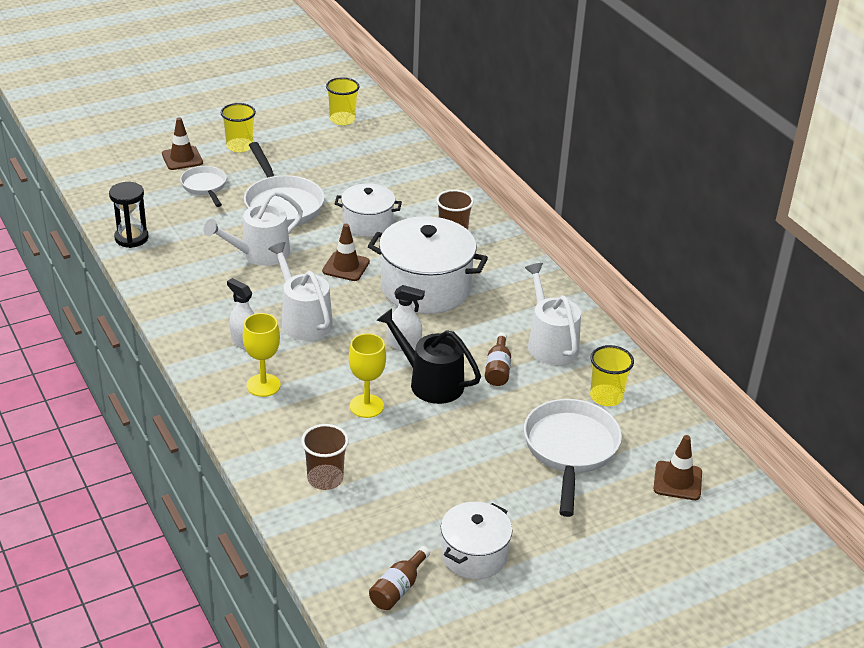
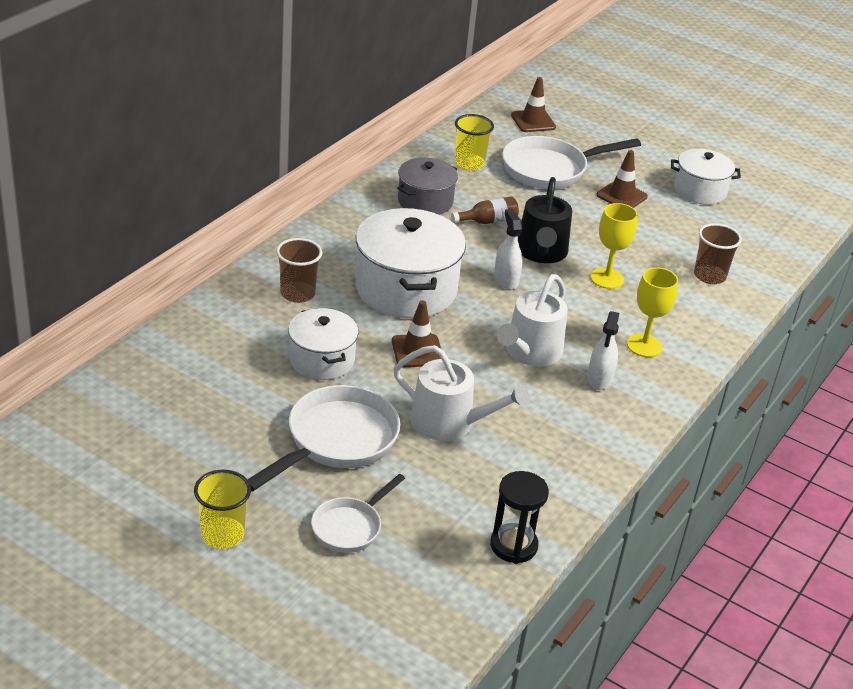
camera: 120 degrees left, 0 degrees up
brown traffic cone [162,117,203,170] -> brown traffic cone moved to [596,150,648,208]
yellow cup [326,77,360,125] -> none
brown bottle [369,546,430,610] -> none
white watering can [525,263,581,365] -> grey pot [397,158,458,215]

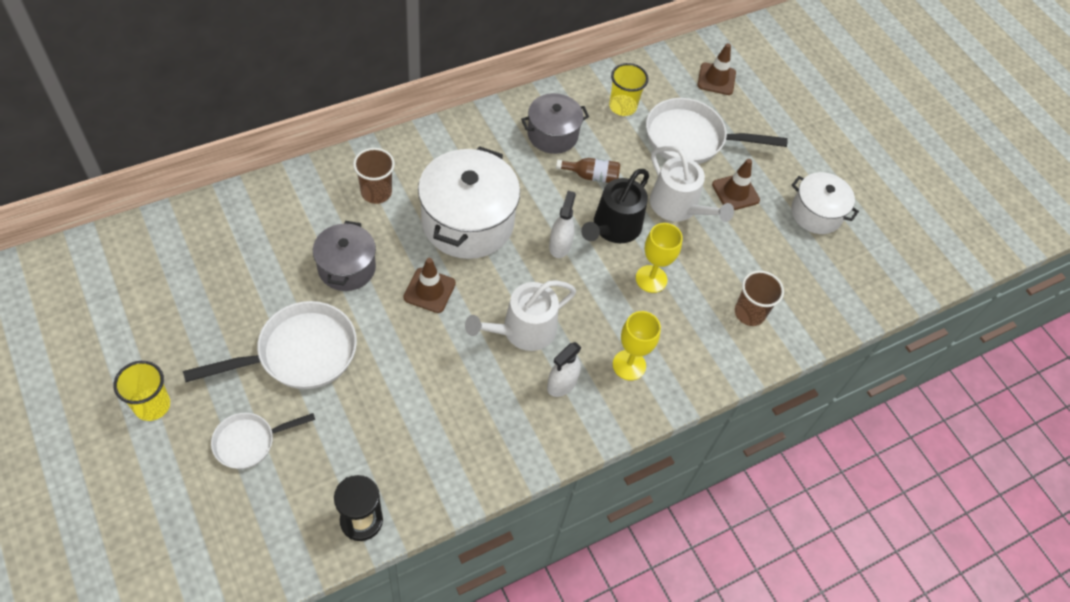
camera: 25 degrees right, 20 degrees up
white pot [288,308,359,380] -> grey pot [313,221,376,291]
white watering can [393,345,529,441] -> white watering can moved to [650,146,734,222]

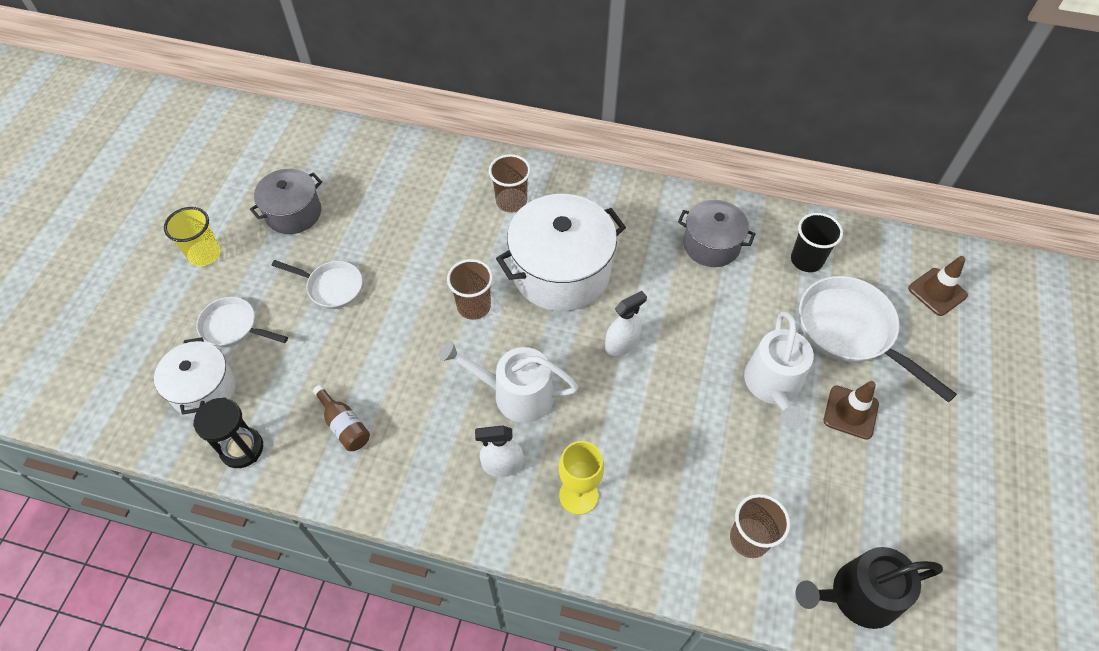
camera: 50 degrees right, 0 degrees up
white pan [183,301,357,389] -> white pan [271,260,363,309], size x0.58
grey pot [313,221,376,291] -> grey pot moved to [250,169,322,234]
brown traffic cone [403,258,456,313] -> brown cup [447,259,493,320]
brown bottle [556,158,620,183] -> brown bottle moved to [313,385,370,451]
black watering can [581,169,649,243] -> black watering can moved to [795,547,943,629]
yellow cup [609,63,648,116] -> black cup [791,213,843,272]
yellow goblet [636,223,683,293] -> none
white pot [791,172,859,234] -> white pot moved to [154,337,236,417]

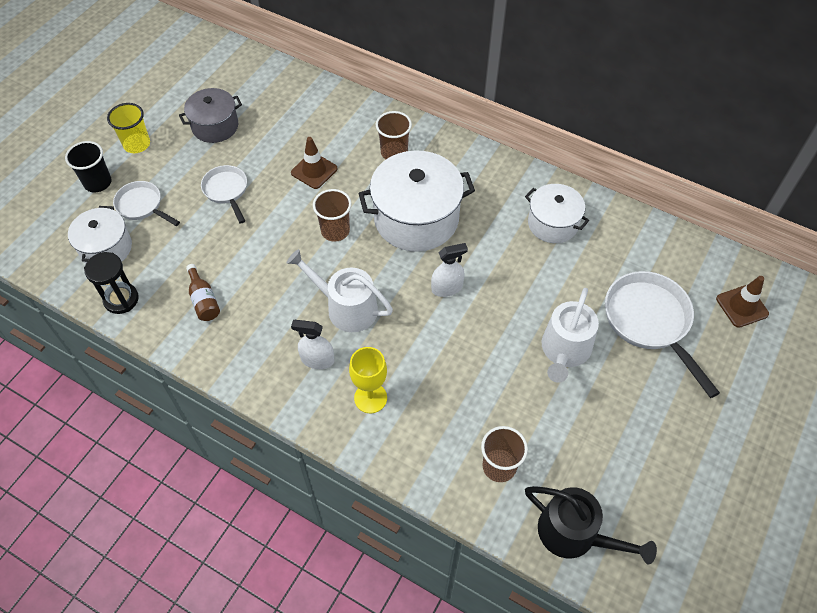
camera: 15 degrees right, 0 degrees up
white pan [271,260,363,309] -> white pan turned 150 degrees counterclockwise [201,165,247,224]
grey pot [678,200,755,267] -> white pot [525,184,589,243]
black cup [791,213,843,272] -> black cup moved to [65,141,111,192]
black watering can [795,547,943,629] -> black watering can turned 150 degrees counterclockwise [525,486,657,565]
brown traffic cone [824,381,879,440] -> brown traffic cone moved to [291,137,338,189]

